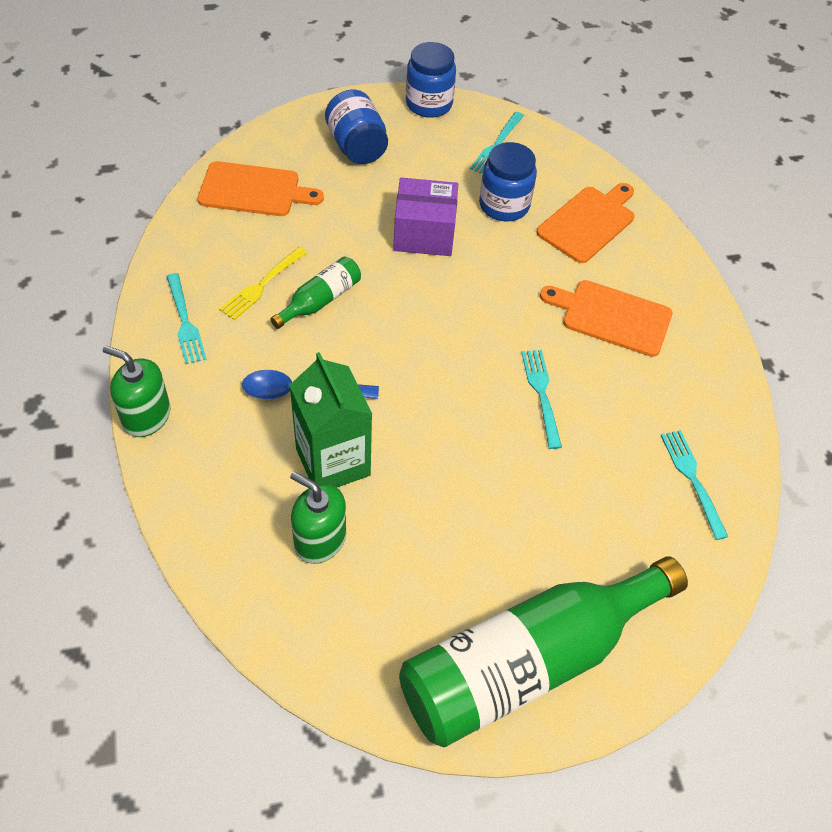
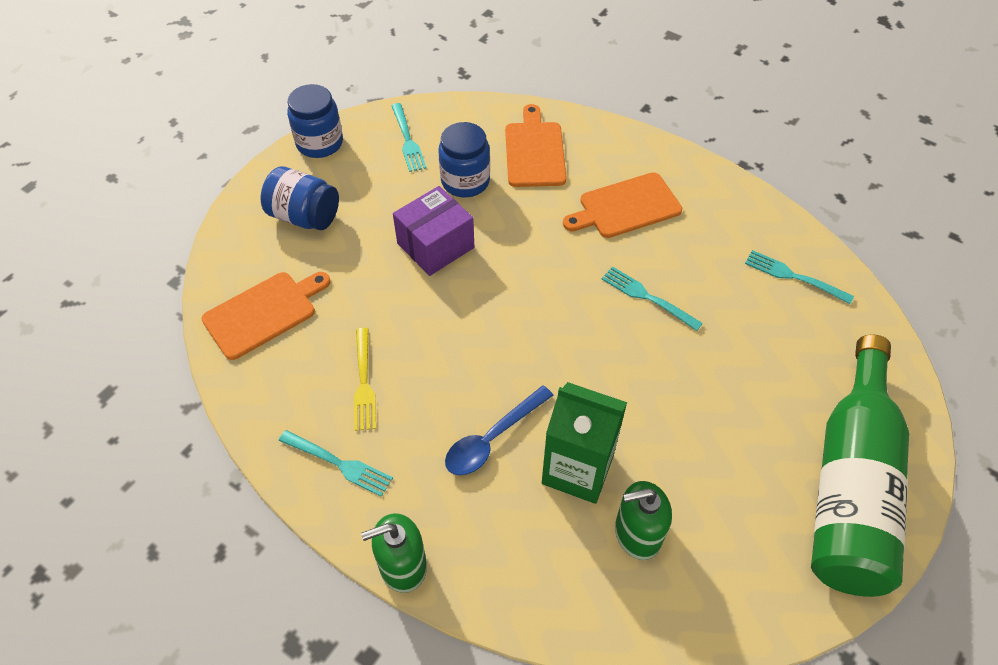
camera: 40 degrees left, 0 degrees up
green bottle [270,256,361,329] -> none

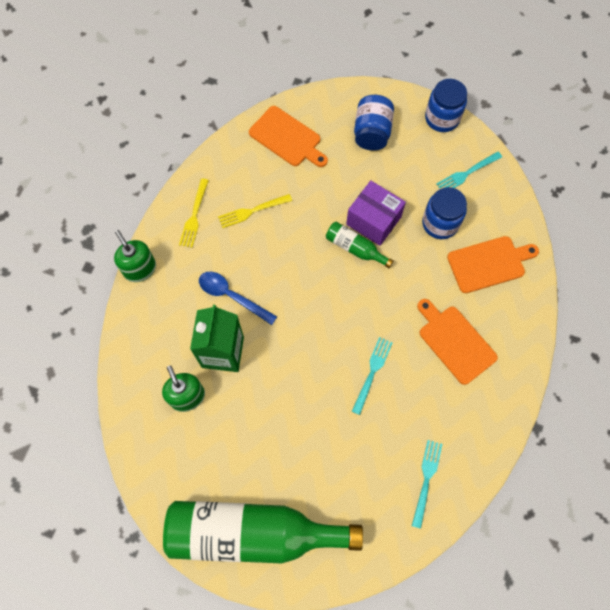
camera: 75 degrees right, 15 degrees up
turquoise fork [279,430,393,497] -> yellow fork [179,178,209,248]
none -> green bottle [326,222,394,268]

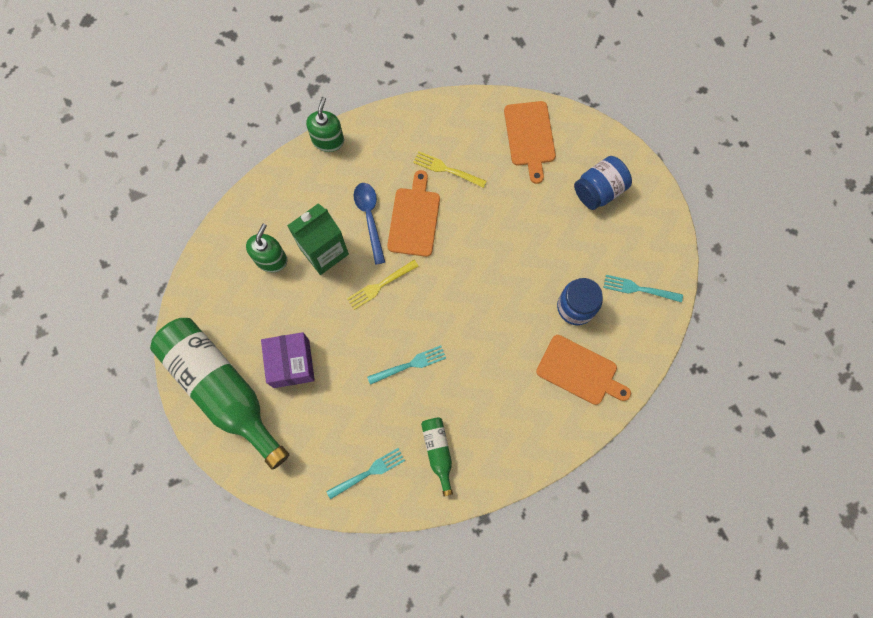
camera: 45 degrees right, 5 degrees up
yellow fork [179,178,209,248] -> yellow fork moved to [347,260,419,310]
green bottle [326,222,394,268] -> green bottle moved to [421,417,453,497]
purple box [346,180,406,246] -> purple box moved to [261,332,315,388]
orange cutting board [417,299,498,385] -> orange cutting board moved to [387,170,440,257]
blue jar [425,79,467,132] -> none

